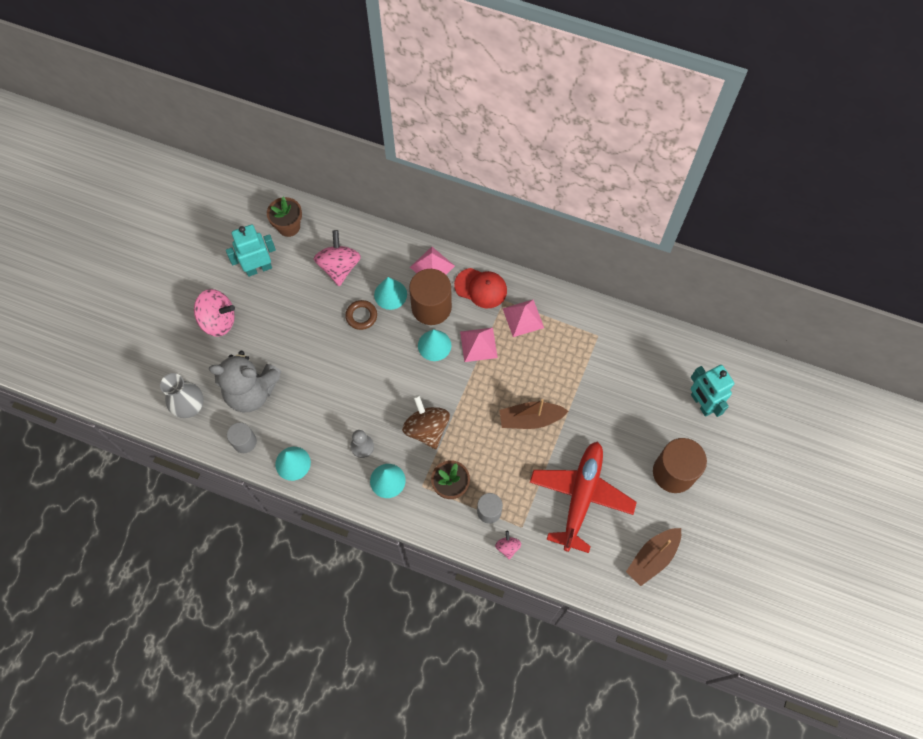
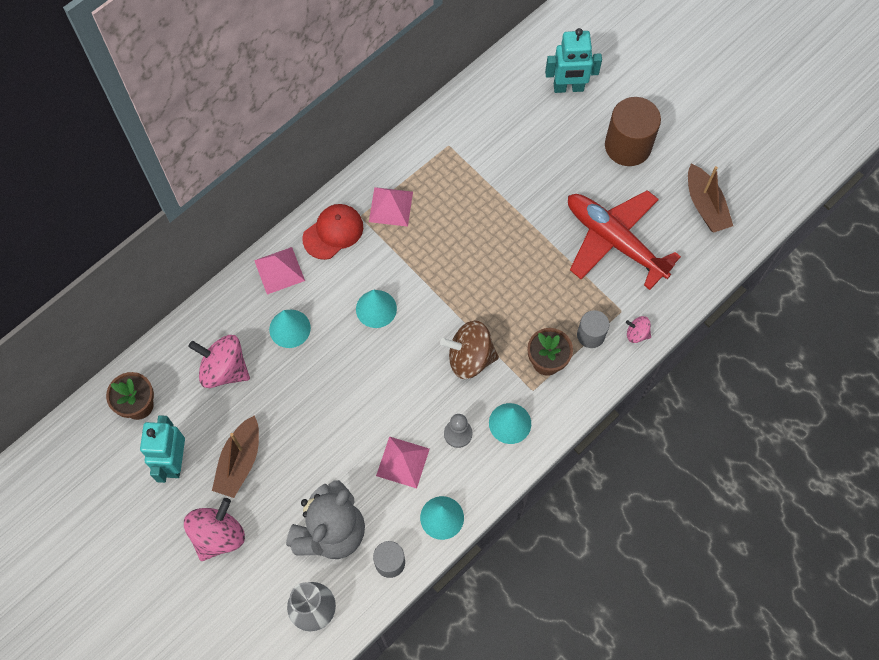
camera: 65 degrees left, 0 degrees up
brown ring [345,300,377,330] -> none
brown cylinder [409,269,452,325] -> none
pink pyramid [460,328,498,362] -> pink pyramid moved to [376,436,430,488]
brown boat [499,399,568,429] -> brown boat moved to [212,415,259,498]

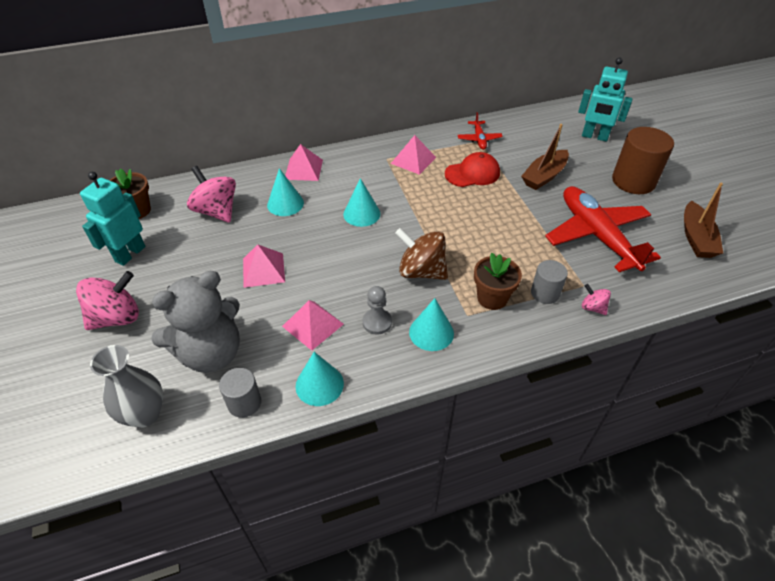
camera: 25 degrees right, 20 degrees down
brown boat [212,415,259,498] -> brown boat moved to [521,124,569,190]
red cap [302,204,363,260] -> red cap moved to [445,152,500,187]
none -> pink pyramid [243,244,285,288]
none -> red plane [458,112,503,150]

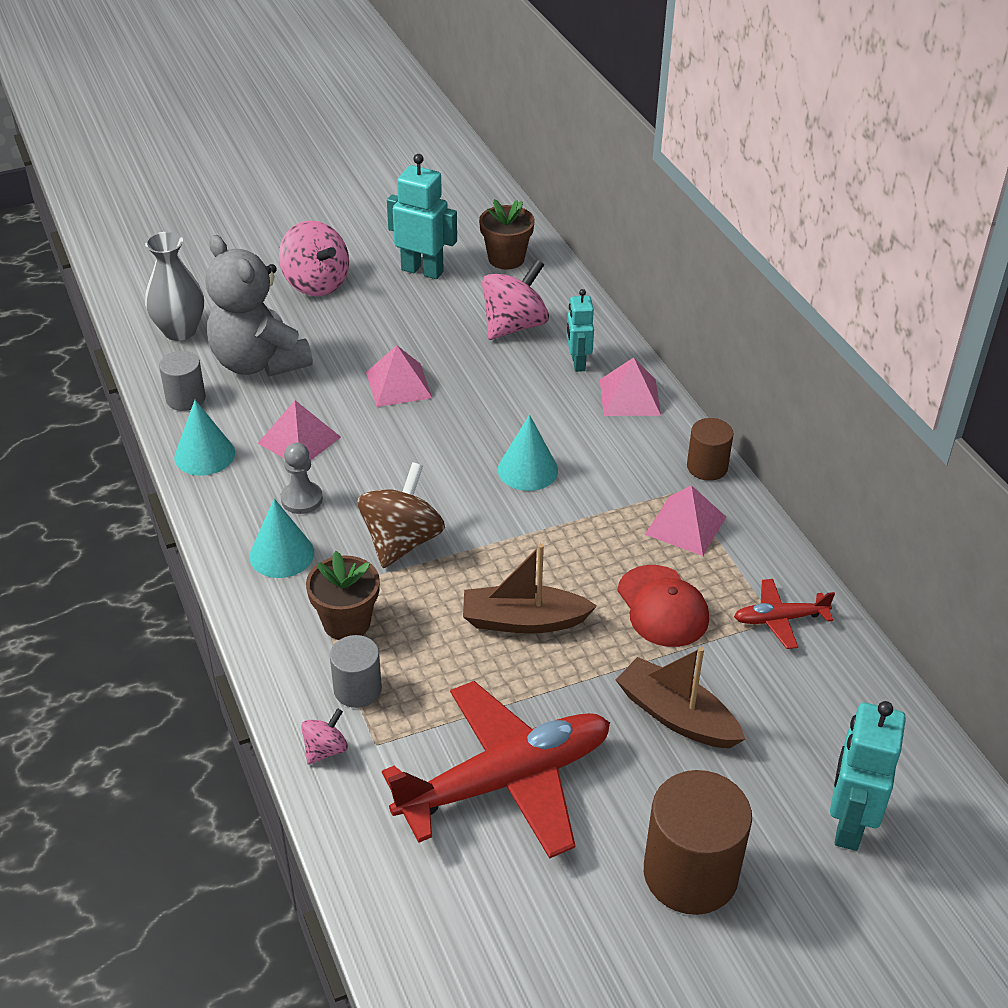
camera: 85 degrees right, 5 degrees down
turquoise cone [267,168,304,216] -> none
brown boat [684,183,723,258] -> brown boat moved to [463,544,597,634]
none -> turquoise robot [567,289,594,372]
none -> brown cylinder [687,418,734,481]

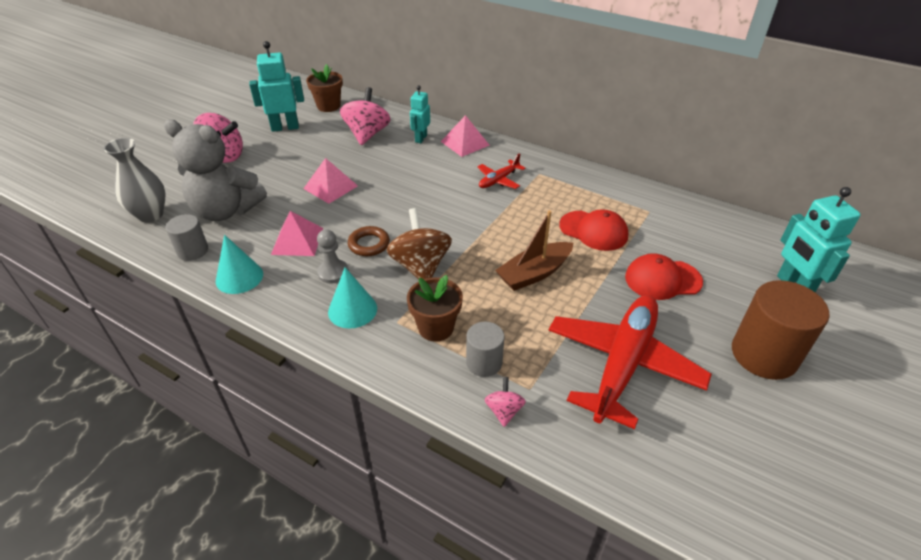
camera: 35 degrees left, 0 degrees up
turquoise cone [498,415,558,491] -> none
turquoise robot [567,289,594,372] -> turquoise robot turned 60 degrees clockwise [410,86,430,143]
brown boat [616,647,745,748] -> red cap [625,253,703,300]
pink pyramid [645,485,726,556] -> none
brown cylinder [687,418,734,481] -> none
red plane [734,579,835,649] -> red plane moved to [478,153,526,189]
none -> brown ring [348,226,390,256]

